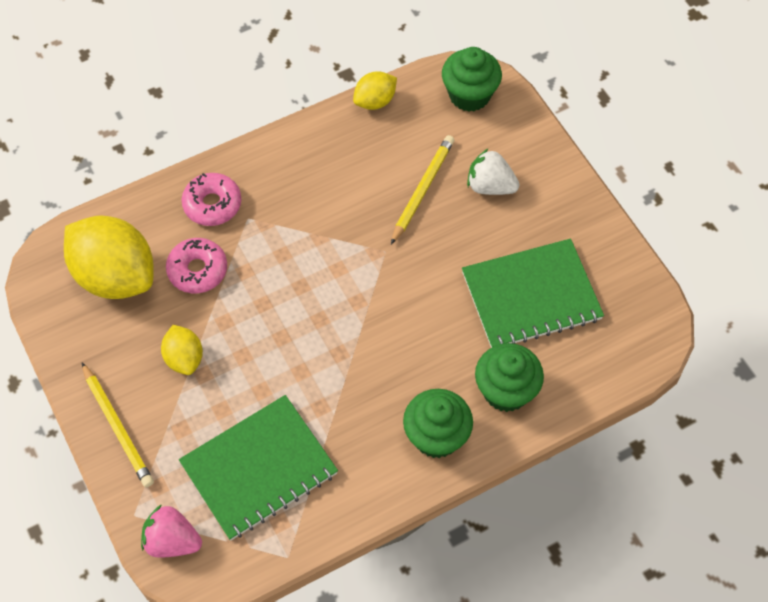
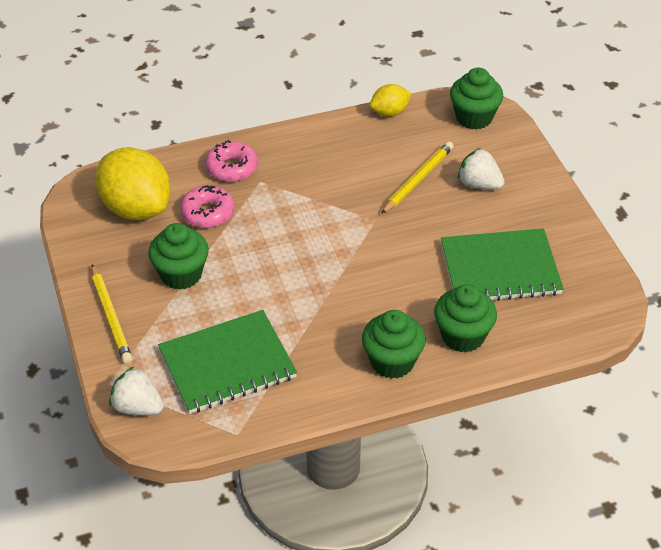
camera: 10 degrees right, 15 degrees down
pink strawberry [141,504,202,558] -> white strawberry [109,367,164,415]
yellow lemon [161,325,203,375] -> green cupcake [148,223,209,290]

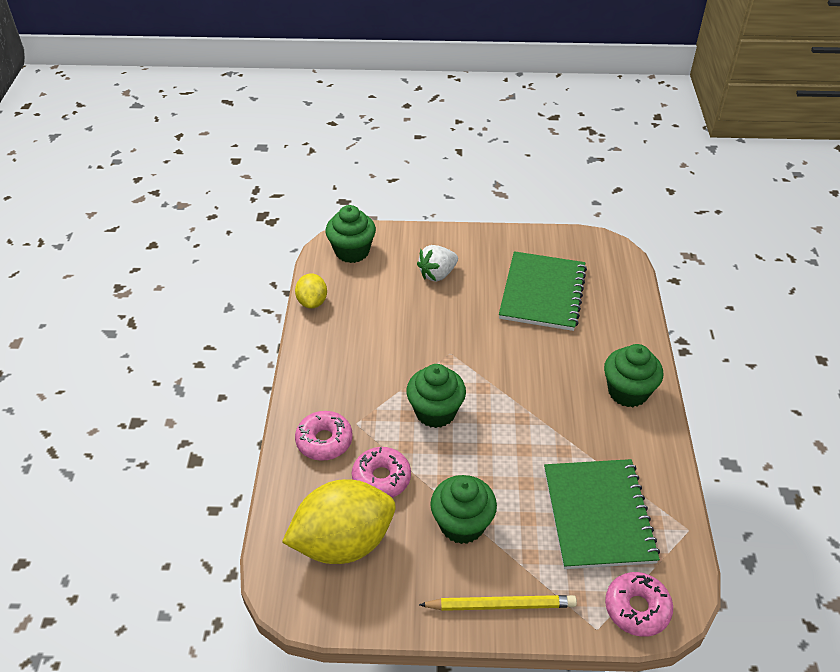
camera: 70 degrees left, 0 degrees up
white strawberry [109,367,164,415] -> pink donut [605,572,673,637]
yellow pencil [381,141,454,214] -> none
green cupcake [434,284,497,353] -> green cupcake moved to [406,364,466,428]

